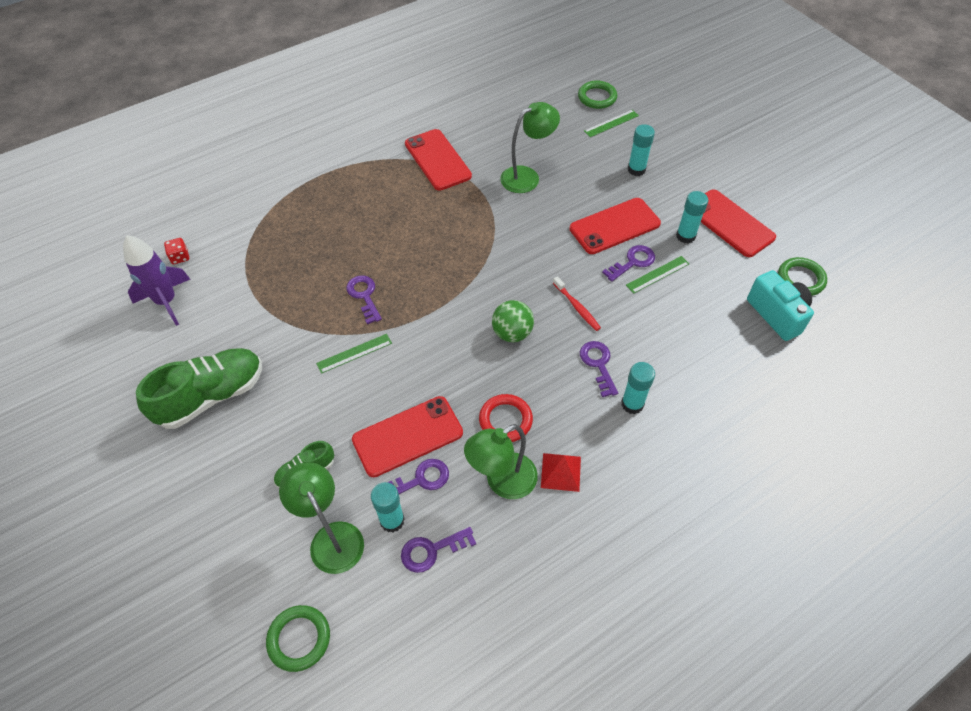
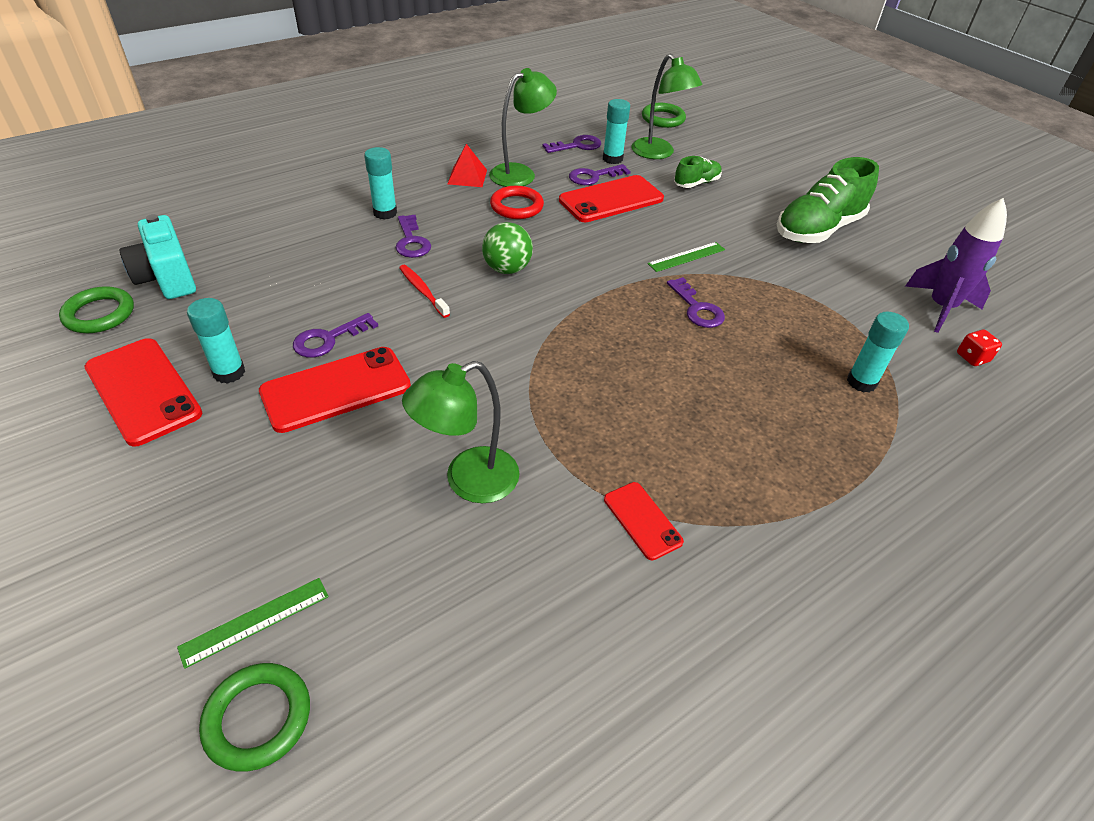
camera: 175 degrees right, 10 degrees down
red phone [405,129,472,191] -> red phone [604,482,684,560], size x0.54
green ruler [626,256,689,294] -> none
turquoise glue stick [628,124,655,176] -> turquoise glue stick moved to [847,312,909,393]

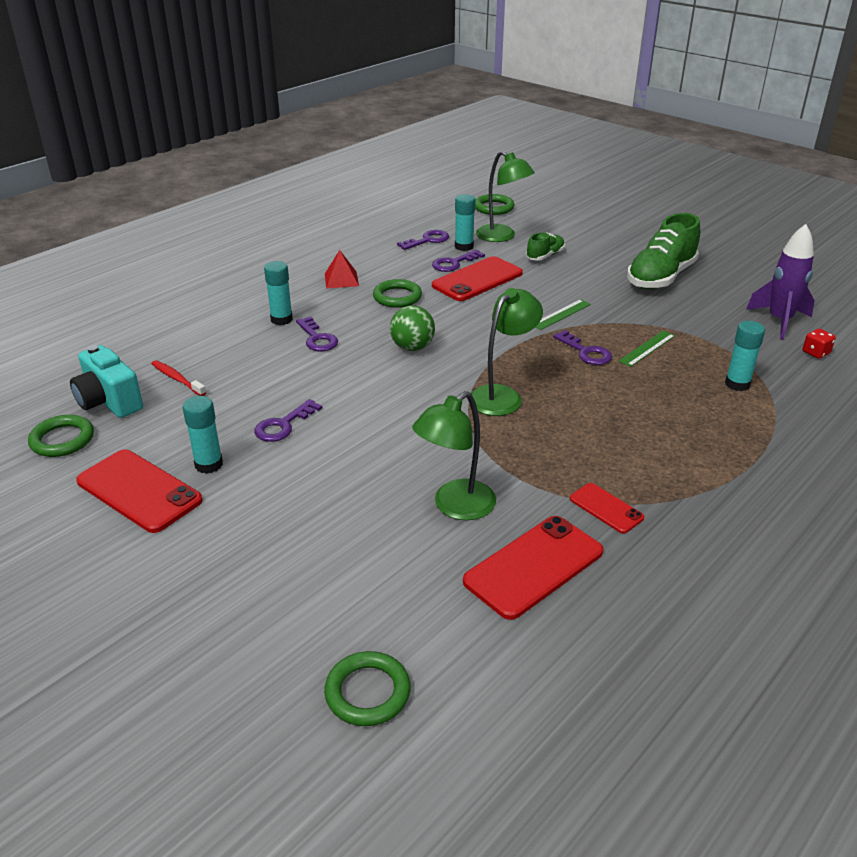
camera: 10 degrees left, 10 degrees down
green ruler [177,578,329,669] -> green ruler moved to [618,331,675,367]
red phone [259,347,411,433] -> red phone moved to [463,516,603,620]
red toothbrush [399,265,450,318] -> red toothbrush moved to [151,360,206,396]
green lamp [489,68,557,187] -> green lamp moved to [471,288,543,416]
red ring [490,186,544,219] -> green ring [373,279,422,308]

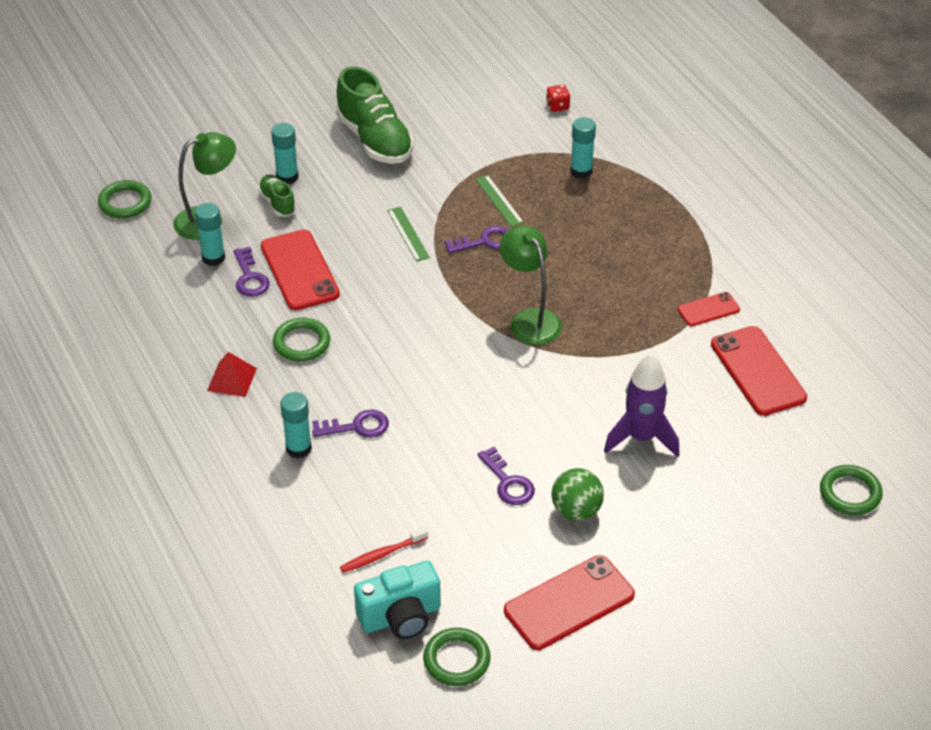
camera: 70 degrees left, 10 degrees up
turquoise glue stick [182,396,223,474] -> turquoise glue stick moved to [271,123,299,184]
green ball [390,306,435,351] -> green ball moved to [551,468,604,521]
purple key [397,230,449,250] -> none
green lamp [412,391,496,520] -> none
purple rocket [746,224,815,340] -> purple rocket moved to [604,354,680,458]

